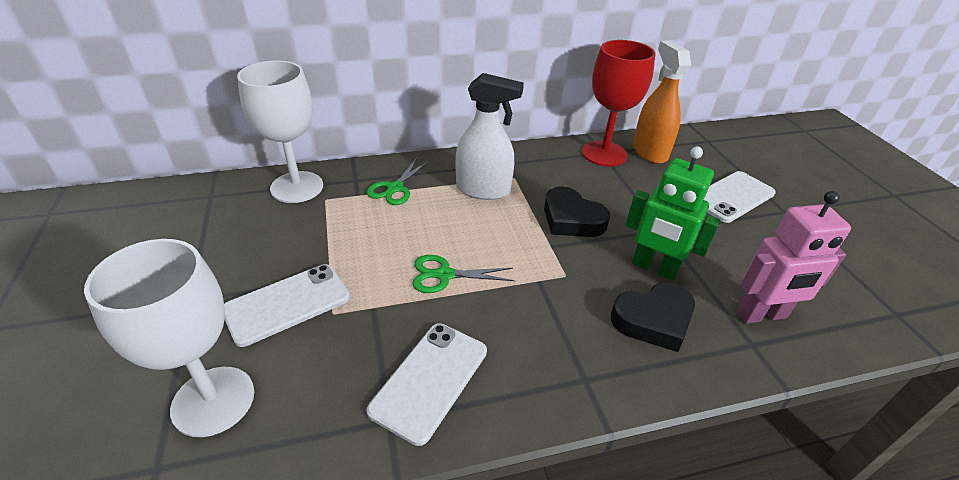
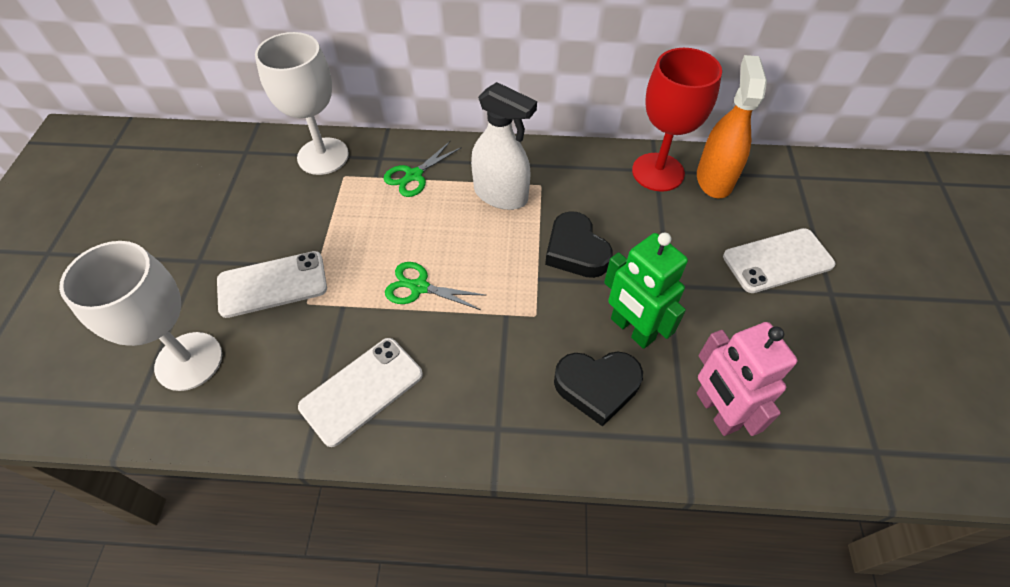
camera: 20 degrees right, 15 degrees up
pink robot [736,191,851,324] -> pink robot turned 60 degrees clockwise [697,322,797,436]

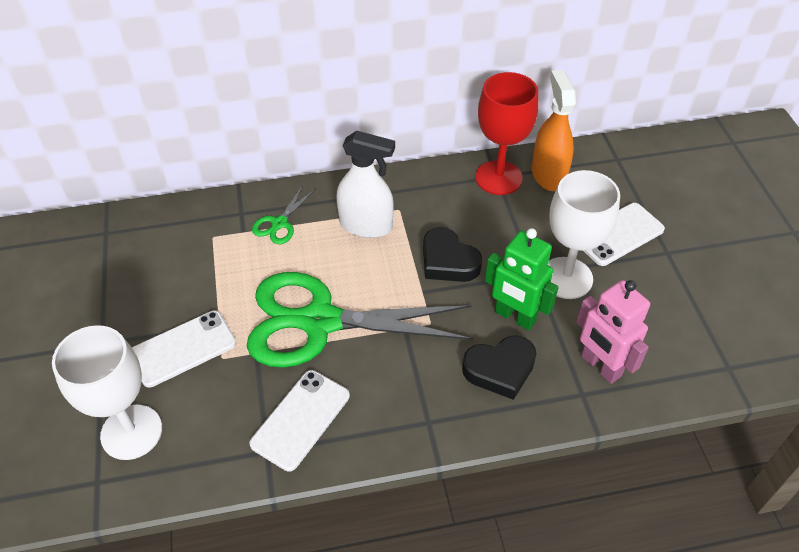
camera: 15 degrees left, 5 degrees down
white goblet [255,32,349,175] -> white goblet moved to [548,170,620,299]
green scissors [385,262,487,310] -> green scissors [247,272,473,368], size x2.43

